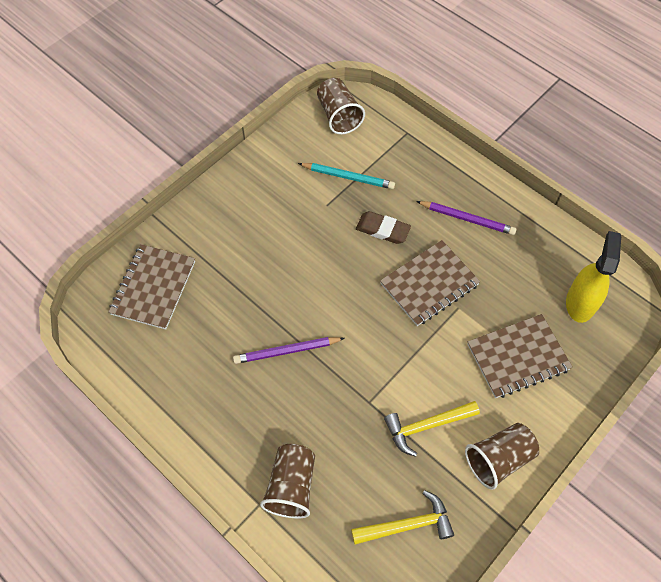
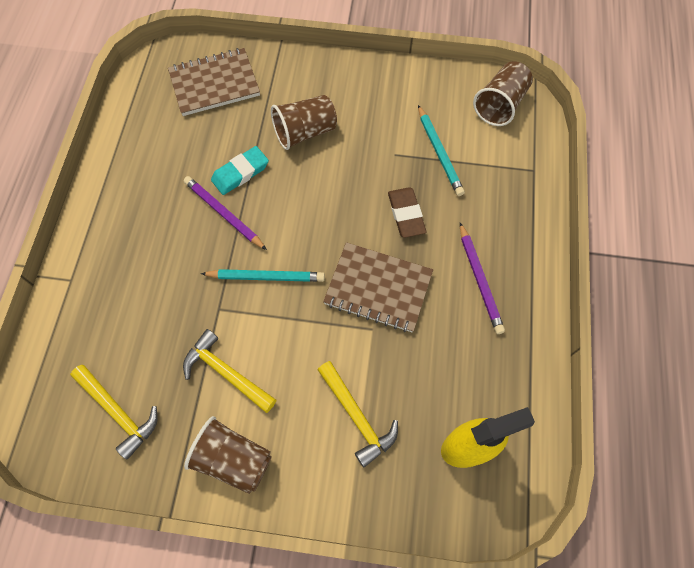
camera: 55 degrees right, 5 degrees up
brown cup [260,444,315,519] -> brown cup moved to [271,95,337,150]
brown notebook [467,314,573,398] -> yellow hammer [318,361,398,467]
none -> turquoise pencil [201,269,325,282]
none -> turquoise eraser [211,146,269,195]

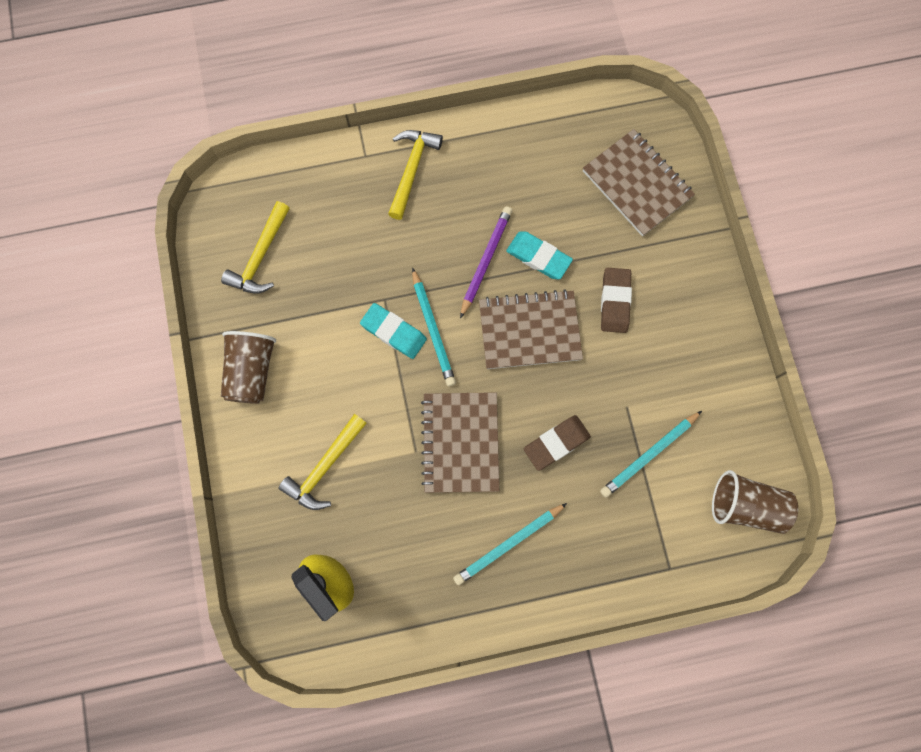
camera: 70 degrees right, 10 degrees up
yellow hammer [183,329,276,413] -> yellow hammer moved to [388,130,443,220]
brown cup [271,95,337,150] -> brown eraser [601,268,632,333]
purple pencil [460,223,505,334] -> turquoise pencil [453,503,567,586]
none -> turquoise eraser [360,303,427,359]
none -> brown notebook [479,289,583,369]

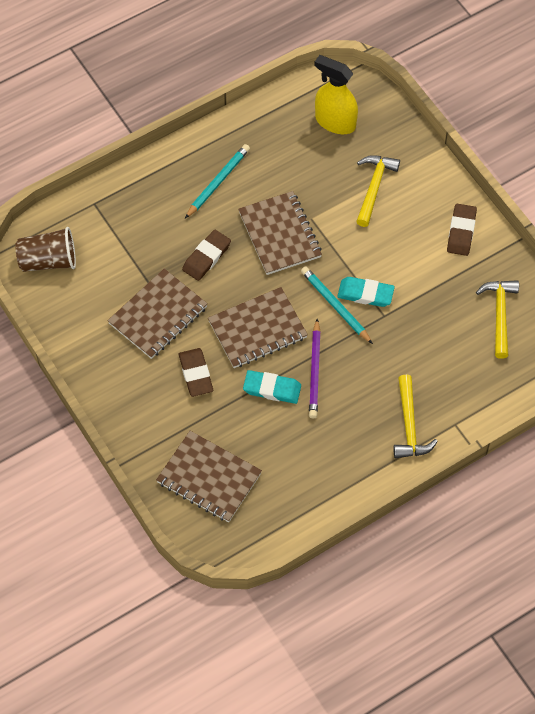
camera: 160 degrees right, 15 degrees down
brown cup [221,331,276,404] -> brown eraser [447,204,477,256]
turquoise pencil [600,411,702,498] -> none
none -> brown notebook [108,268,208,359]

